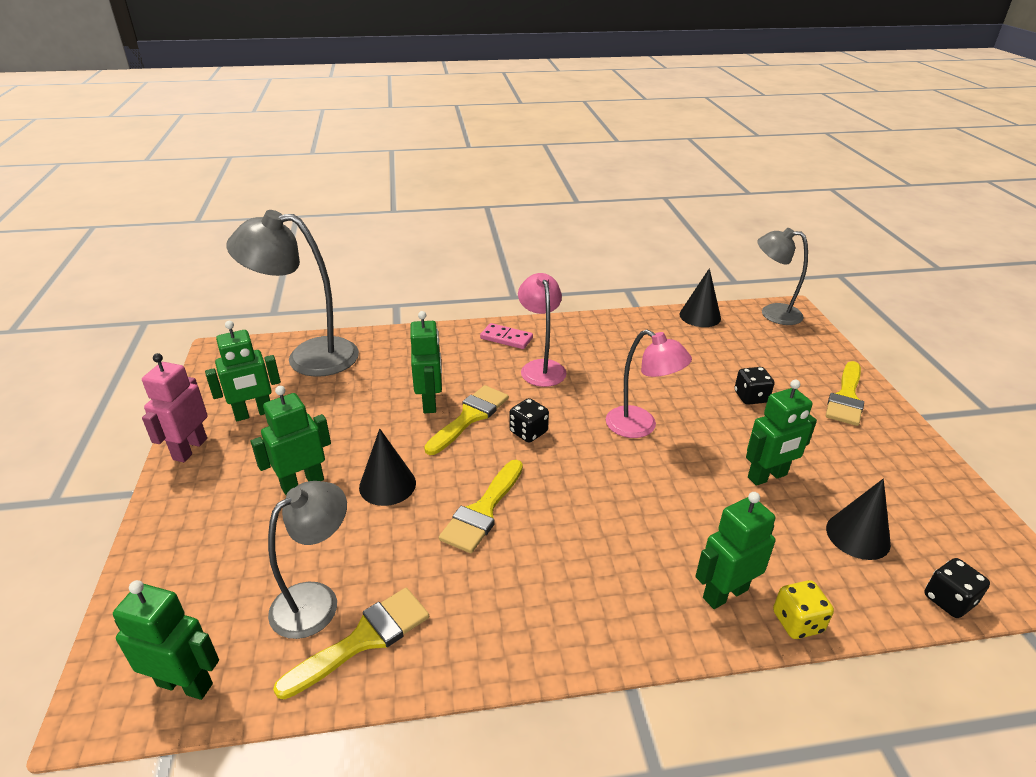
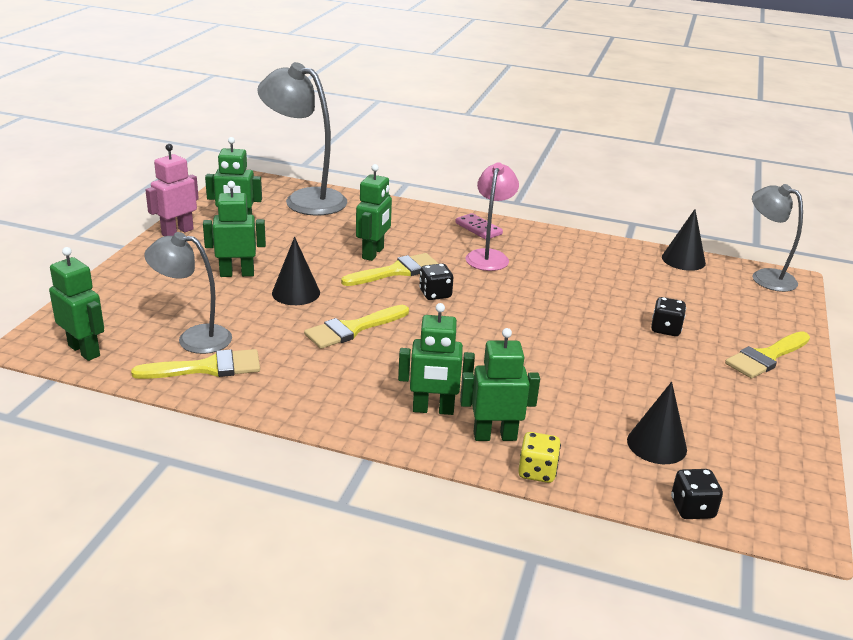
camera: 25 degrees right, 5 degrees down
grey lamp [268,481,347,639] -> grey lamp turned 150 degrees counterclockwise [144,232,232,354]
pink lamp [606,330,692,438] -> none
green robot [746,380,817,486] -> green robot moved to [398,303,475,415]

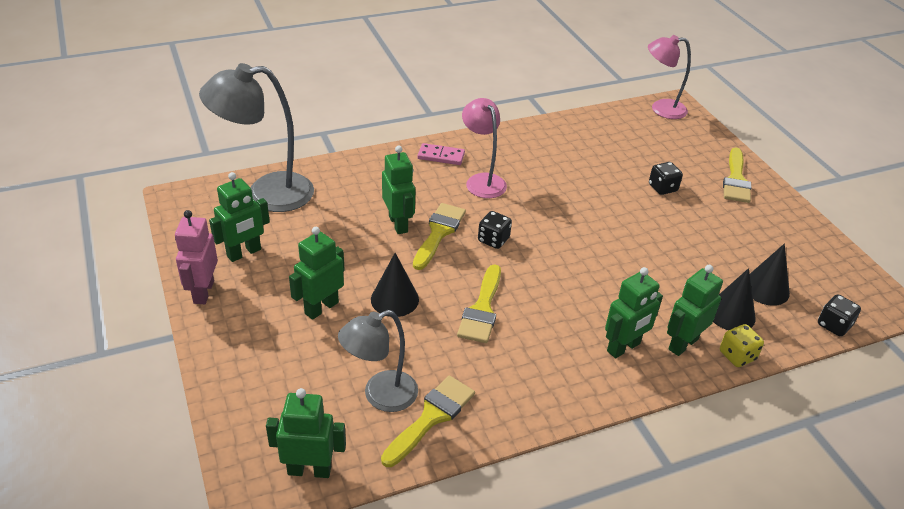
camera: 40 degrees left, 10 degrees up
black cone [662,209,706,271] -> black cone moved to [713,268,756,330]
grey lamp [752,184,803,292] -> pink lamp [648,35,691,119]

